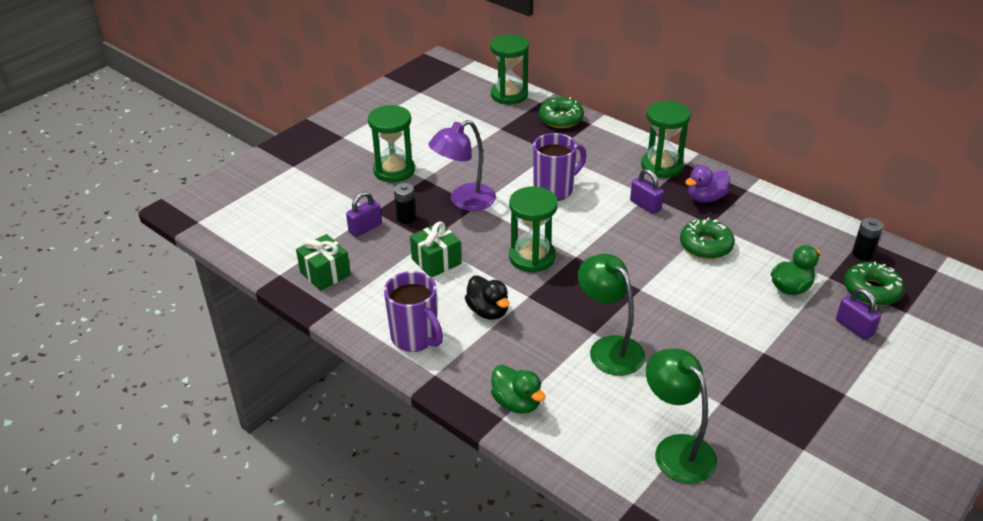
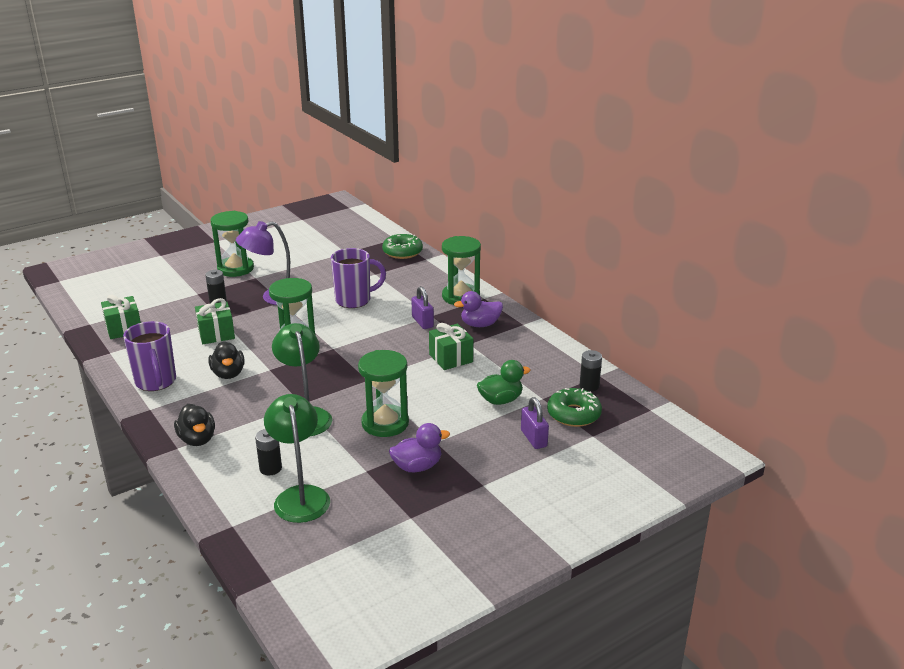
camera: 15 degrees right, 10 degrees down
purple padlock [346,191,382,237] -> none
green hourglass [490,34,529,104] -> green hourglass moved to [358,350,409,437]
green duck [491,365,545,414] -> black duck [174,404,215,446]
green donut [680,218,735,259] -> green gift [429,323,473,370]
none -> black battery [255,429,282,475]
none -> purple duck [389,423,450,472]

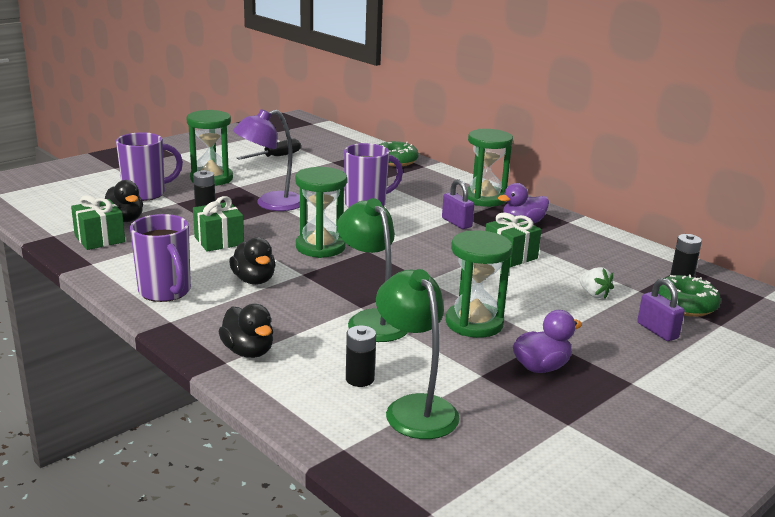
camera: 10 degrees left, 5 degrees down
green duck [477,360,531,405] -> white strawberry [579,267,614,298]
none -> black duck [105,180,143,222]
none -> purple mug [116,132,183,201]
none -> black screwdriver [237,139,301,160]

